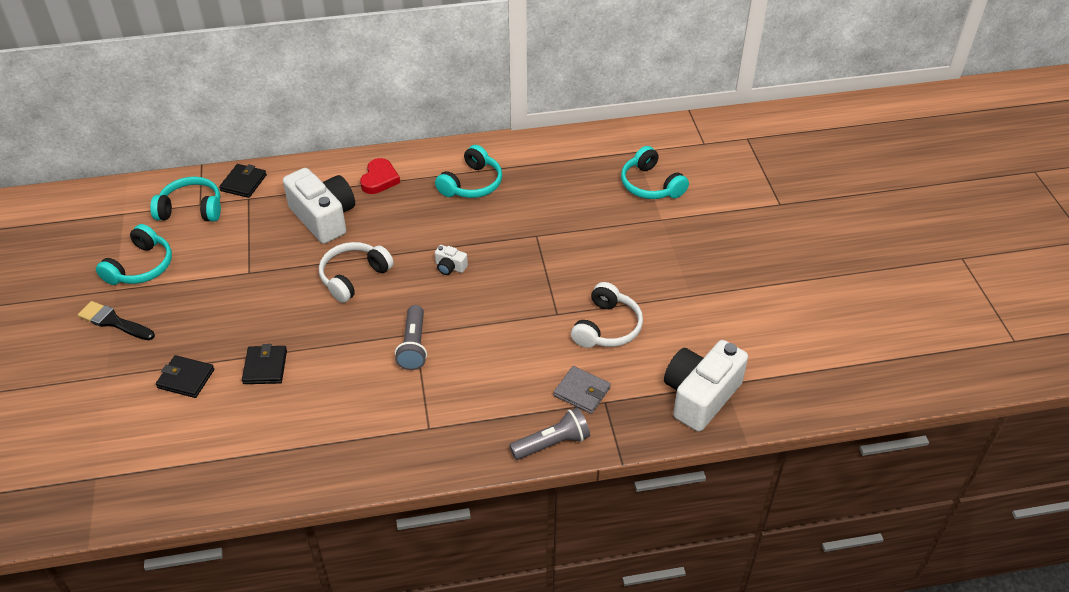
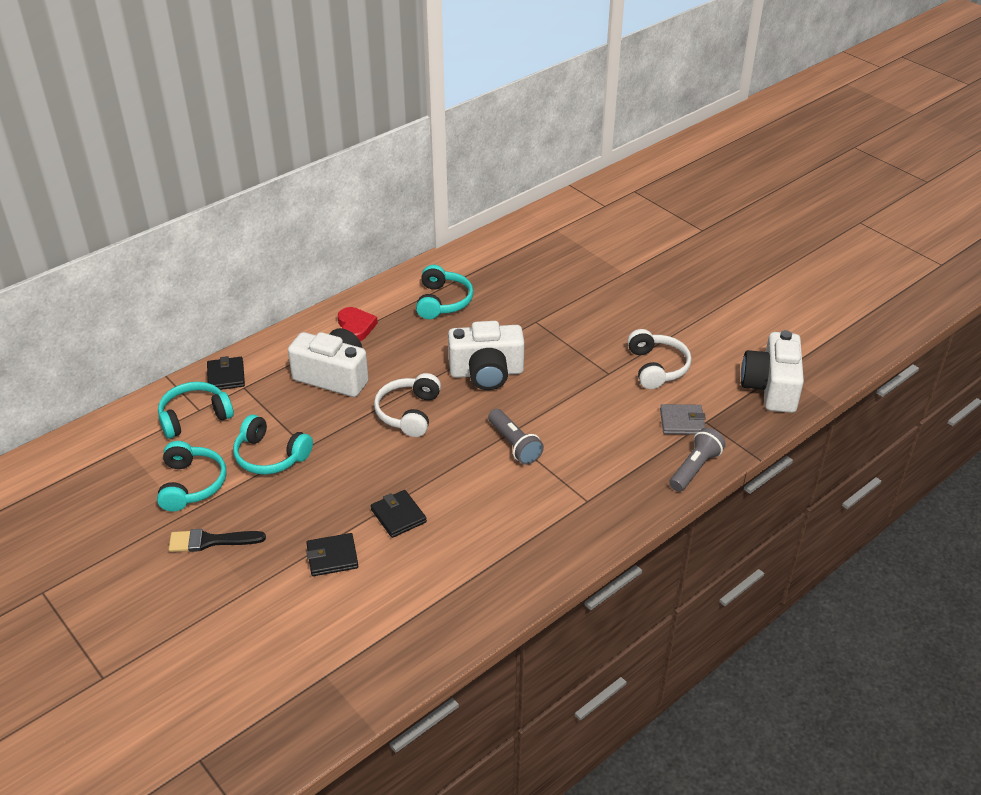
camera: 30 degrees left, 5 degrees down
white camera [435,245,468,275] -> white camera [448,321,525,390], size x2.38
turquoise headphones [621,146,689,199] -> turquoise headphones moved to [233,414,313,474]

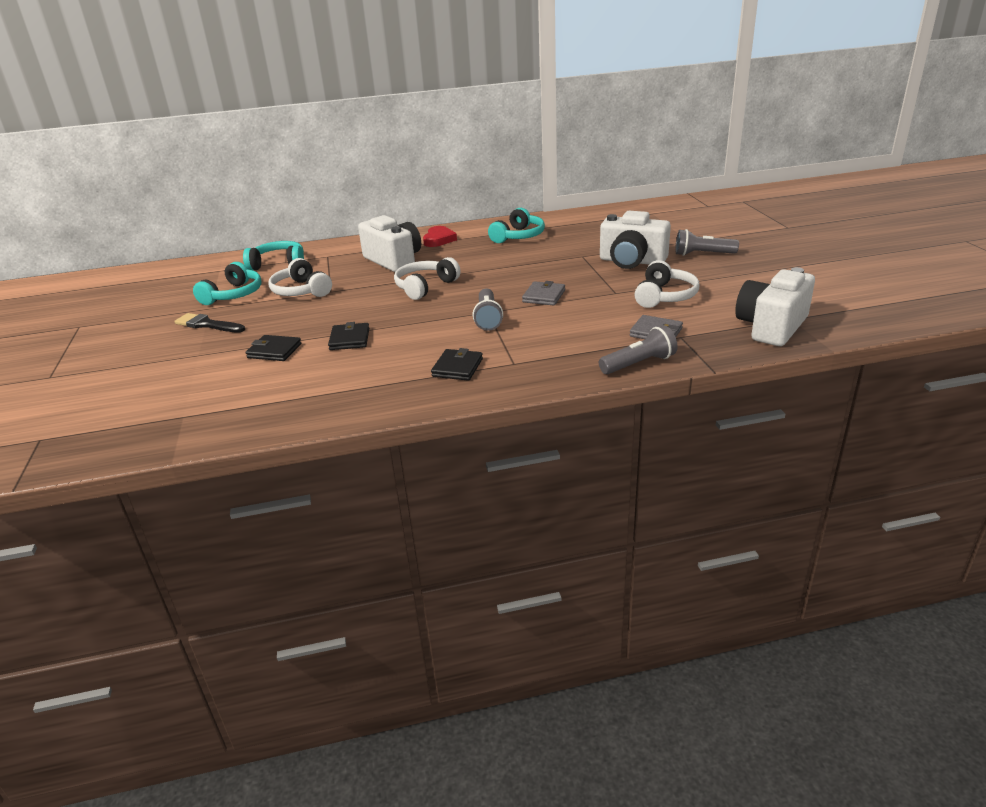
camera: 30 degrees right, 10 degrees down
black wallet [207,356,245,390] -> black wallet moved to [431,348,483,381]
turquoise headphones [233,414,313,474] -> white headphones [269,258,332,297]
white camera [448,321,525,390] -> white camera moved to [600,211,671,269]
none -> grey wallet [522,281,565,306]
none -> grey flashlight [675,229,739,256]

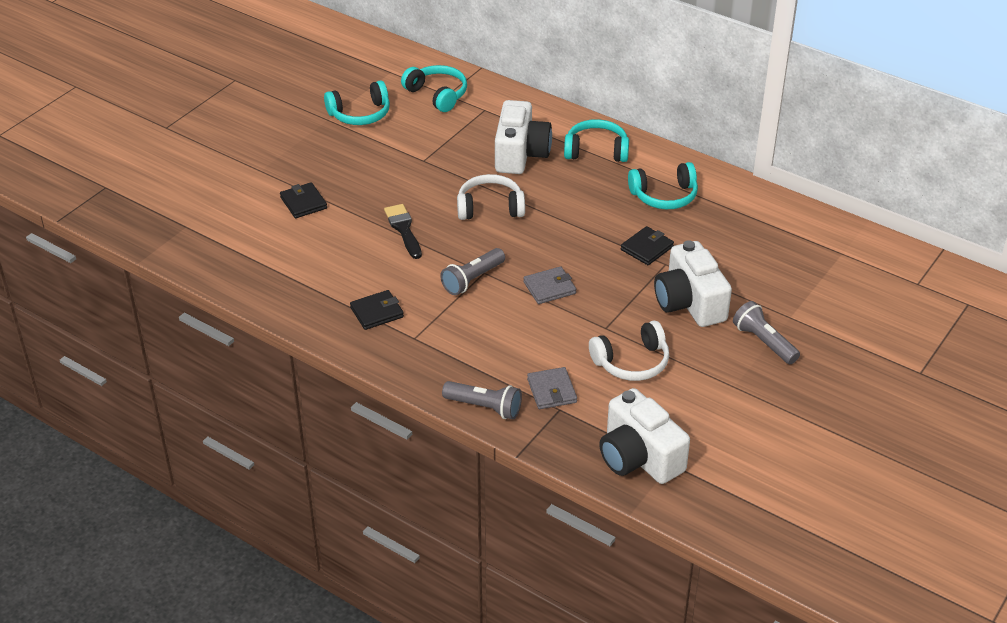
camera: 45 degrees right, 10 degrees up
black brush [174,313,245,333] -> black brush moved to [384,204,422,259]
white headphones [269,258,332,297] -> none
black wallet [328,322,369,350] -> black wallet moved to [621,226,674,265]
red heart [423,226,457,247] -> turquoise headphones [564,119,629,162]
white camera [735,267,815,346] -> white camera turned 120 degrees counterclockwise [599,388,690,484]

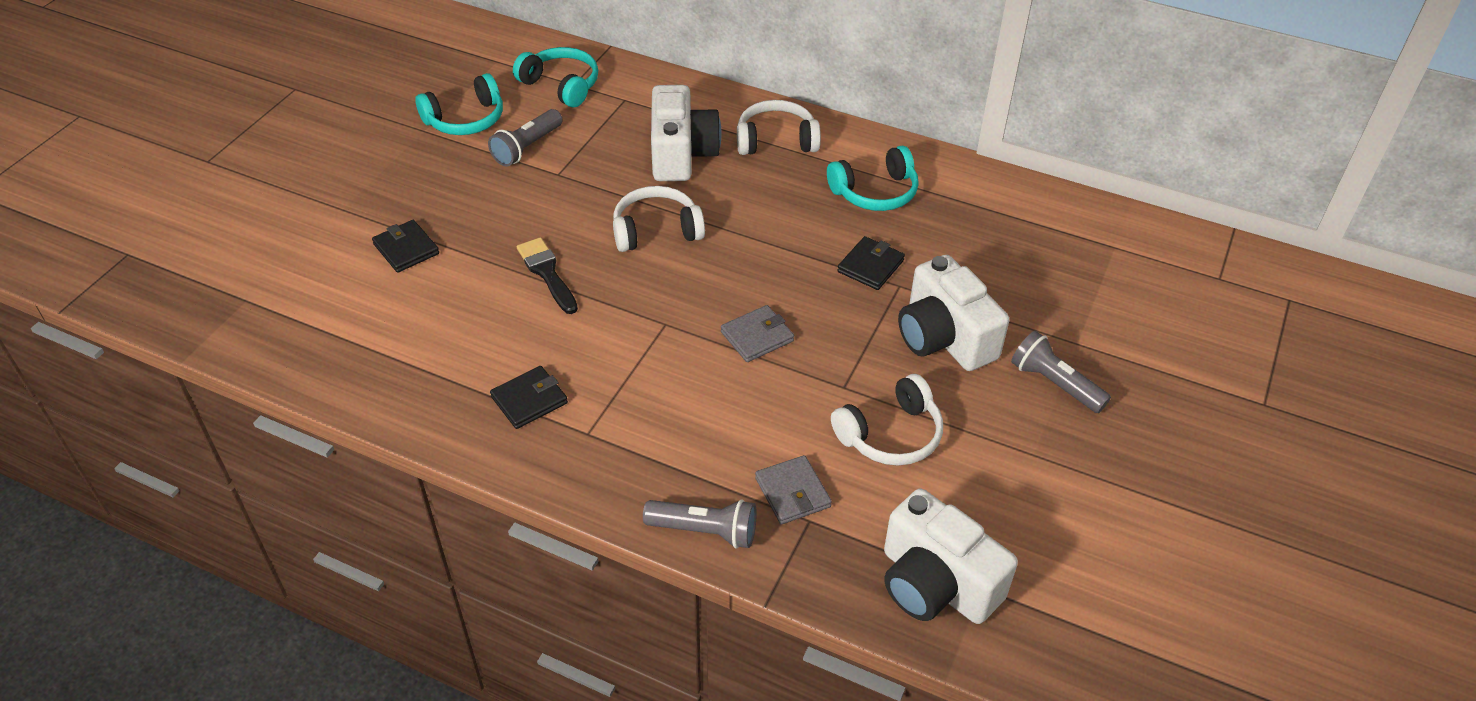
camera: 10 degrees left, 5 degrees up
grey flashlight [440,248,505,295] -> grey flashlight moved to [488,109,562,167]
turquoise headphones [564,119,629,162] -> white headphones [737,100,821,155]

